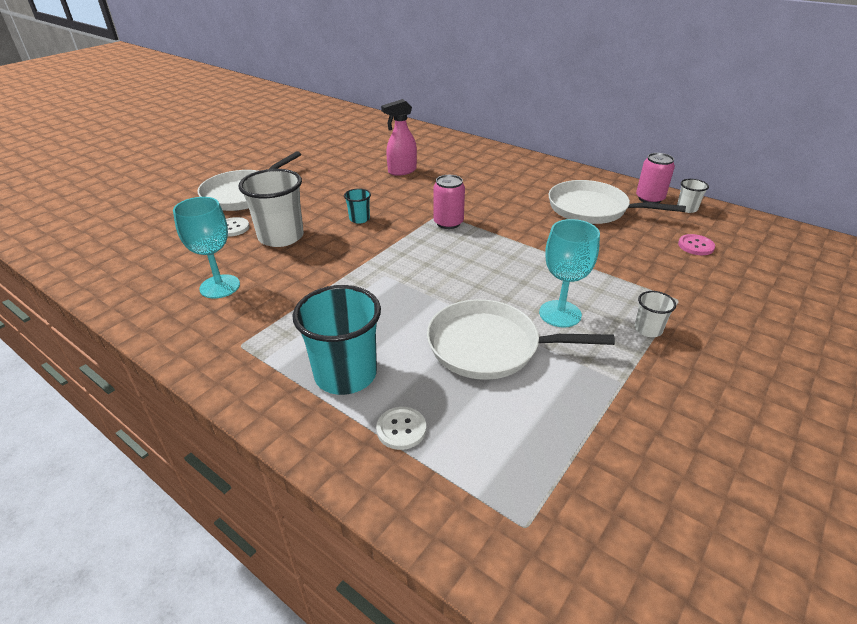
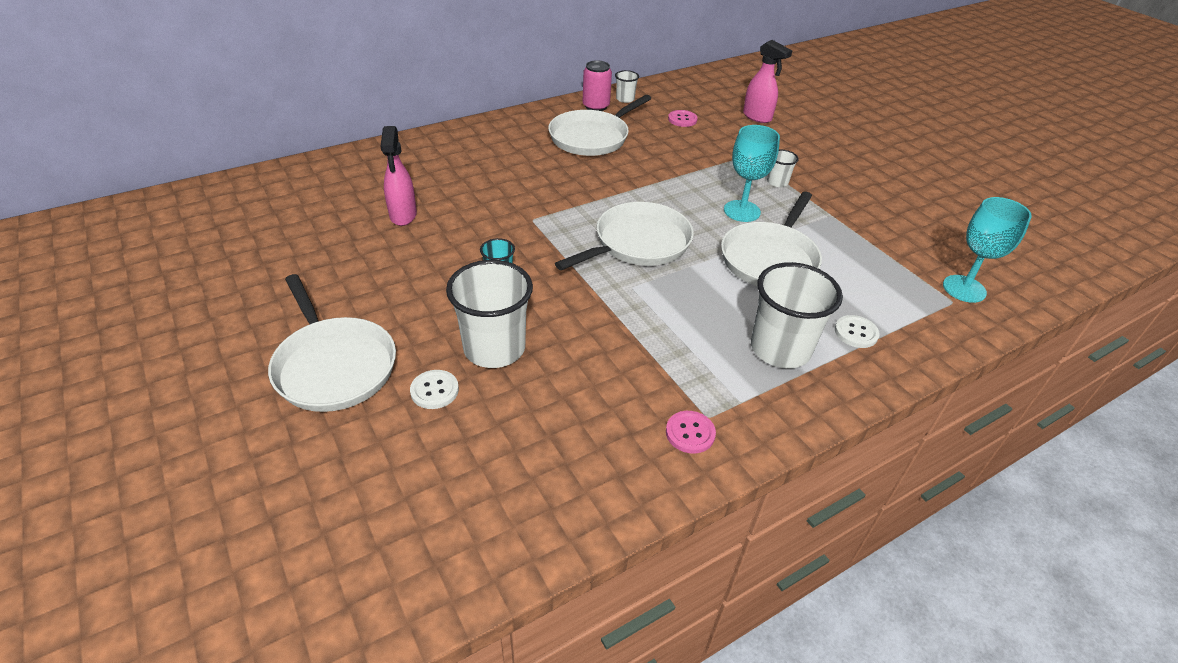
camera: 70 degrees left, 5 degrees up
turquoise goblet [173,197,240,298] -> turquoise goblet moved to [943,197,1032,303]
turquoise cup [293,285,381,395] -> white cup [751,262,843,368]
pink can [433,175,465,229] -> none
none -> white pan [555,202,694,270]
none -> pink button [666,411,716,454]
none -> pink spray bottle [743,40,792,123]

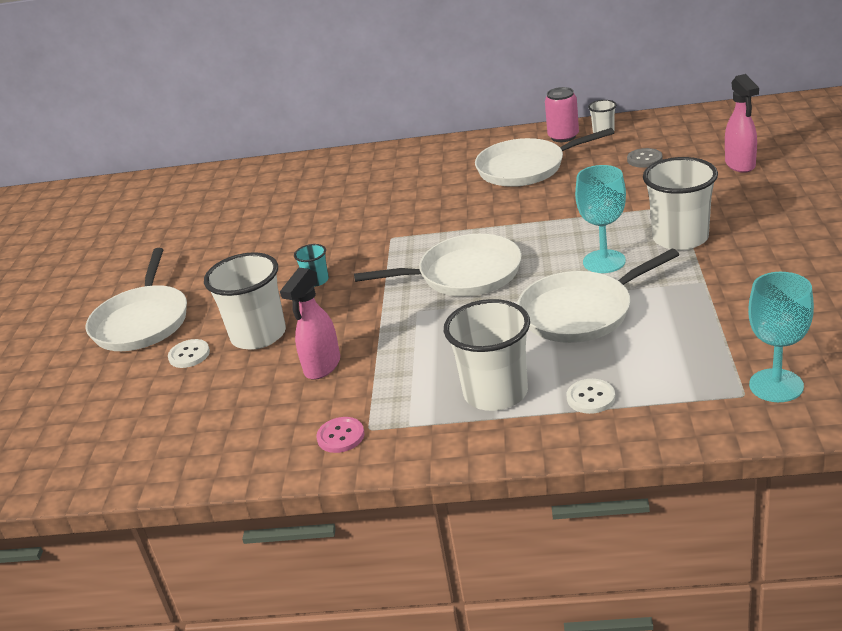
camera: 40 degrees right, 10 degrees down
pink spray bottle [381,126,417,226] -> pink spray bottle moved to [280,268,340,380]
pink button [668,110,698,127] -> grey button [627,148,662,168]
white cup [767,150,799,187] -> white cup [643,157,718,250], size x2.10

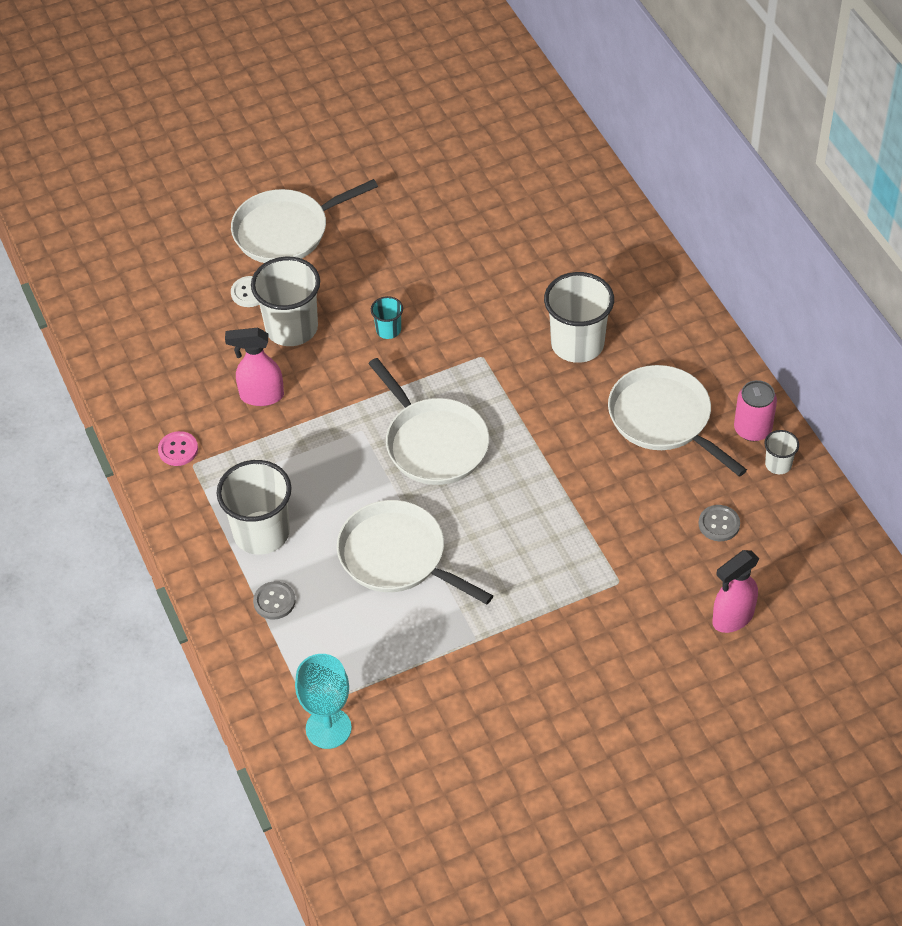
camera: 60 degrees right, 20 degrees up
white button [566,379,615,414] -> grey button [253,581,296,620]
turquoise goblet [575,165,626,273] -> none
white cup [643,157,718,250] -> white cup moved to [544,272,614,363]

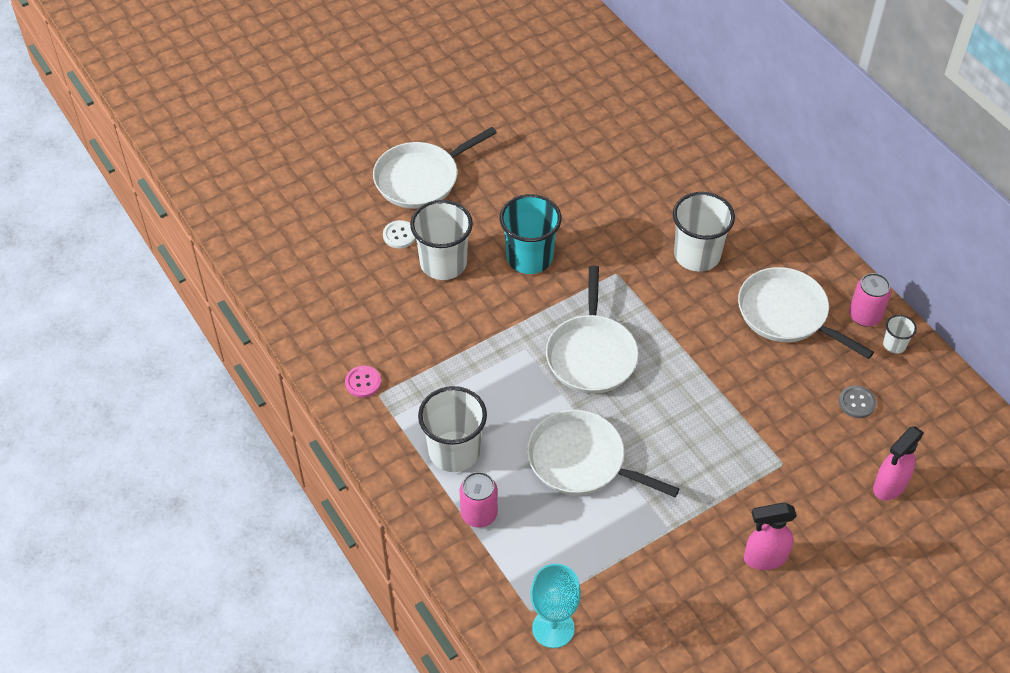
camera: 10 degrees left, 0 degrees up
pink spray bottle [225,328,284,406] -> pink spray bottle moved to [744,502,797,570]
grey button [253,581,296,620] -> pink can [460,472,498,528]
white pan [368,358,489,485] -> white pan turned 45 degrees clockwise [546,266,639,394]
turquoise cup [371,296,403,339] -> turquoise cup [500,194,562,274], size x2.10

